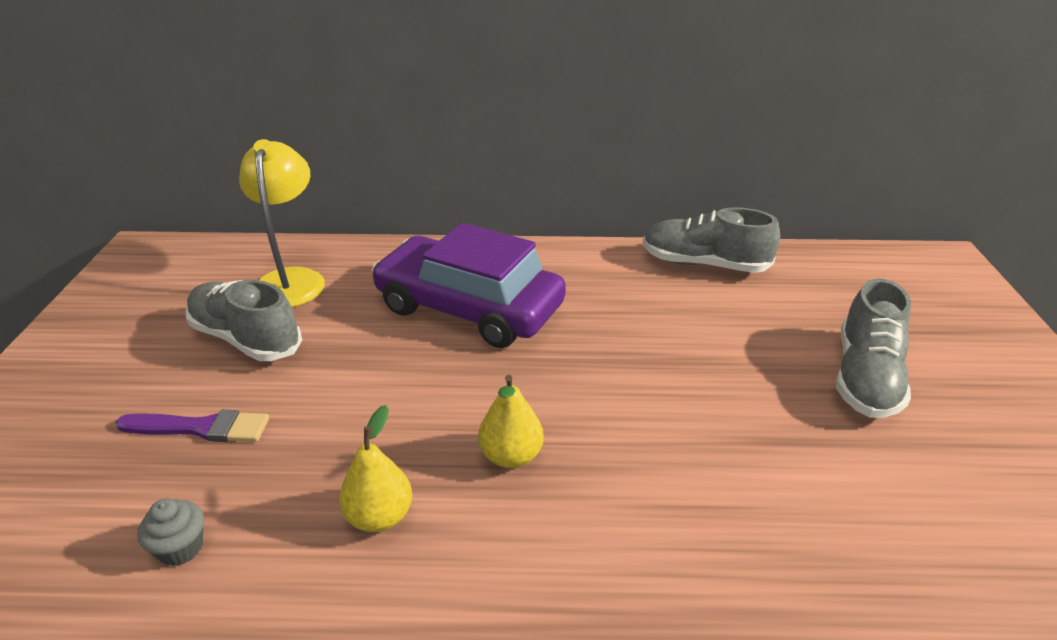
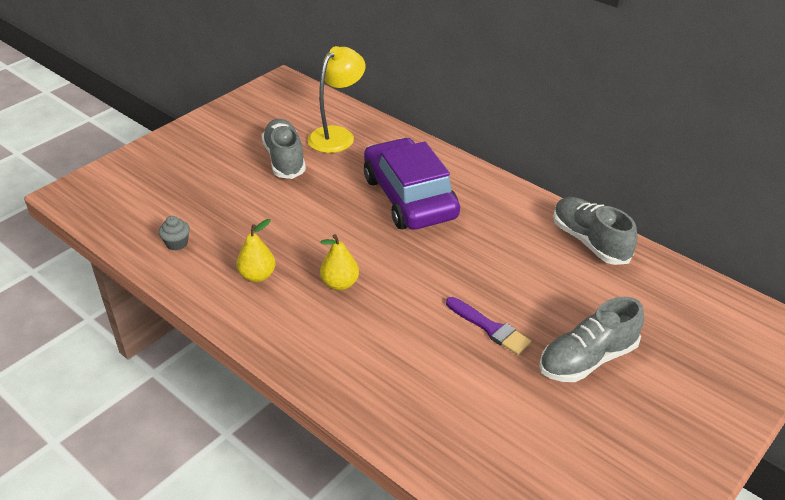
camera: 40 degrees right, 5 degrees up
purple brush [115,410,269,442] -> purple brush moved to [446,297,532,355]

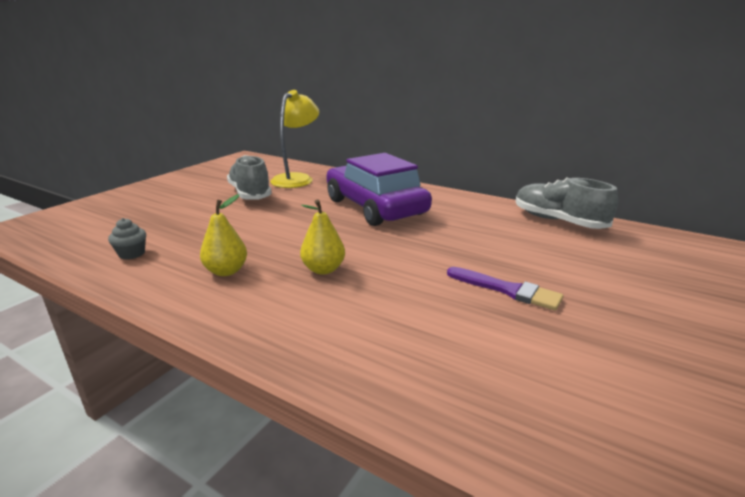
camera: 10 degrees left, 15 degrees down
grey shoe [539,297,644,382] -> none

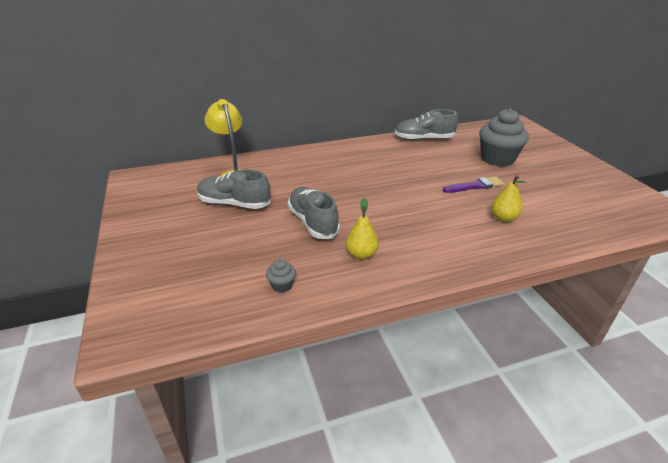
camera: 50 degrees left, 10 degrees up
yellow pear [300,199,345,275] -> yellow pear moved to [491,175,526,222]
purple car [326,153,432,226] -> none
none -> grey shoe [288,187,340,239]
none -> grey cupcake [479,108,529,167]

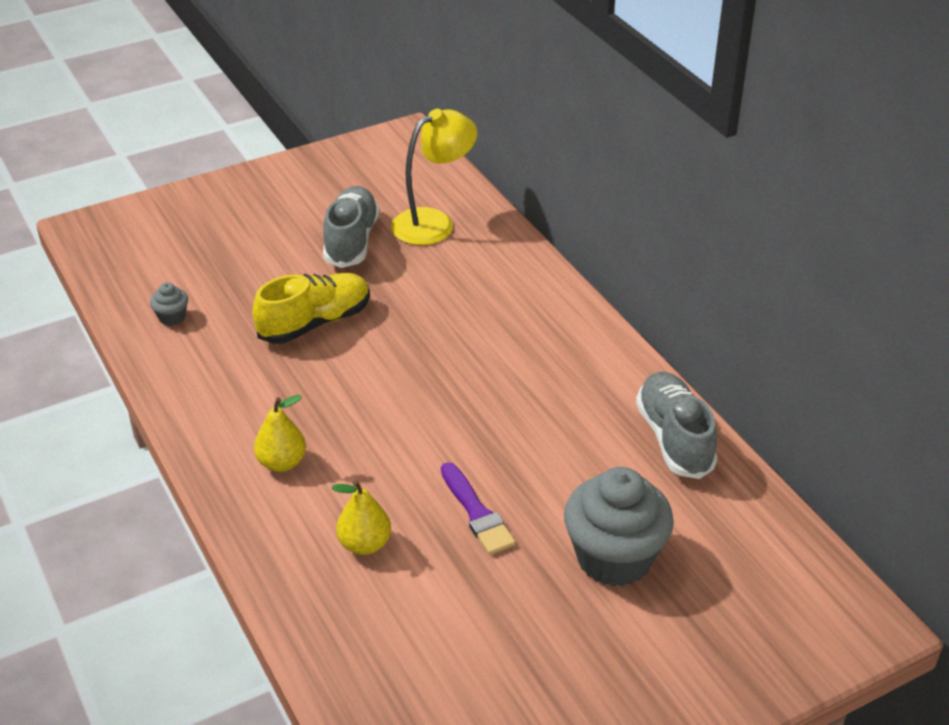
camera: 80 degrees right, 5 degrees up
grey shoe [288,187,340,239] -> yellow shoe [252,273,370,344]
yellow pear [346,198,379,260] -> yellow pear moved to [254,395,306,472]

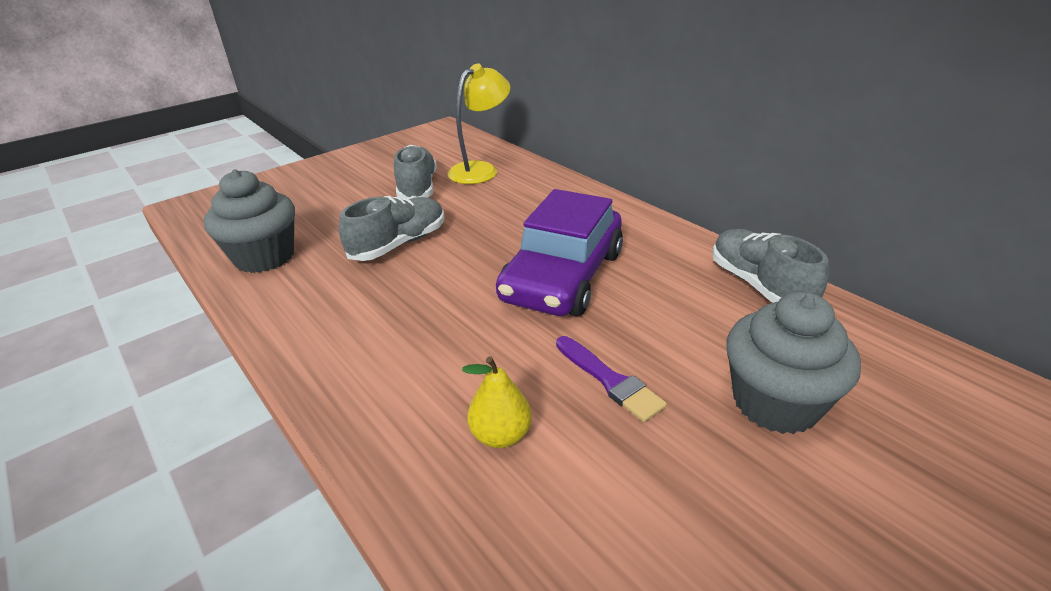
camera: 10 degrees left, 5 degrees down
grey cupcake [150,282,188,326] -> grey cupcake [204,169,295,273], size x2.36
yellow shoe [252,273,370,344] -> grey shoe [339,196,444,261]
yellow pear [254,395,306,472] -> none
none -> purple car [496,189,623,316]

